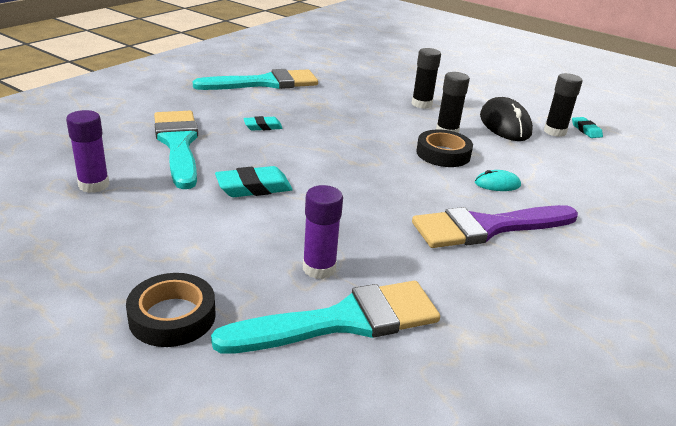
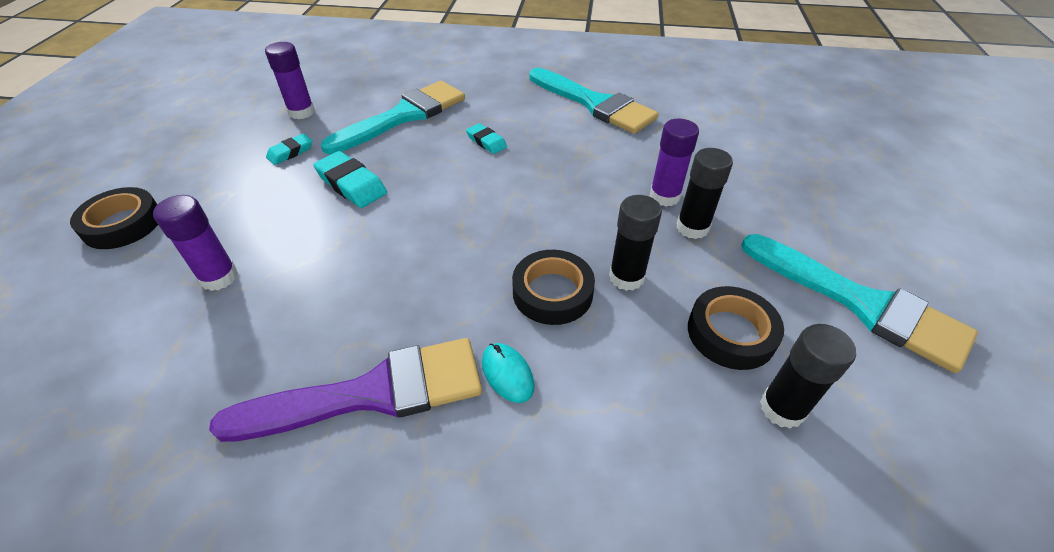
camera: 65 degrees right, 15 degrees up
turquoise brush [211,281,440,354] -> turquoise brush moved to [741,234,978,373]
purple brush [412,205,578,248] -> purple brush turned 120 degrees clockwise [209,338,482,442]
black mouse [480,97,533,141] -> black tape [688,286,784,370]
turquoise eraser [572,117,603,138] -> turquoise eraser moved to [266,133,312,165]
none -> purple glue stick [649,119,699,207]

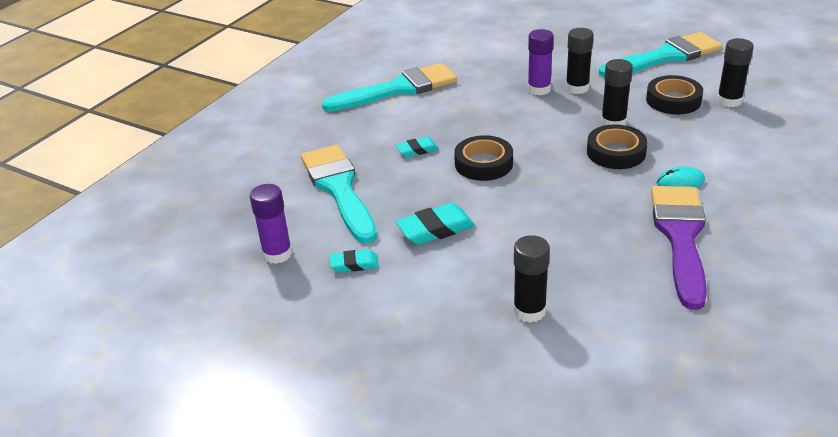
camera: 65 degrees left, 10 degrees down
black tape [70,187,158,249] -> black tape moved to [454,135,513,181]
purple glue stick [153,195,238,291] -> black glue stick [513,235,550,323]
turquoise eraser [266,133,312,165] -> turquoise eraser turned 75 degrees counterclockwise [329,250,379,272]

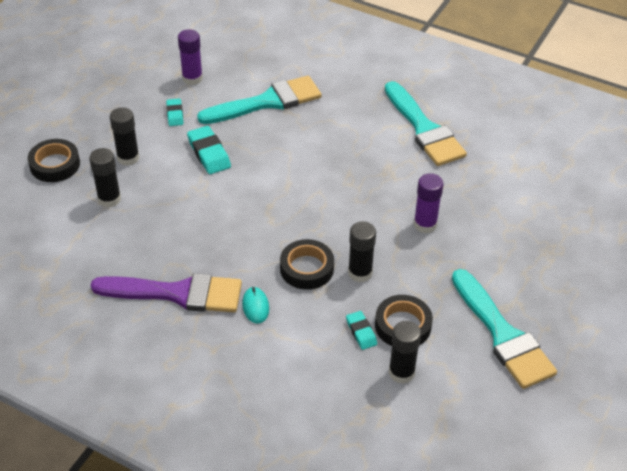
camera: 85 degrees right, 10 degrees up
turquoise eraser [396,137,439,157] -> turquoise eraser moved to [346,311,377,350]
black tape [454,135,513,181] -> black tape moved to [28,139,80,182]
black glue stick [566,28,594,94] -> black glue stick moved to [110,107,139,166]

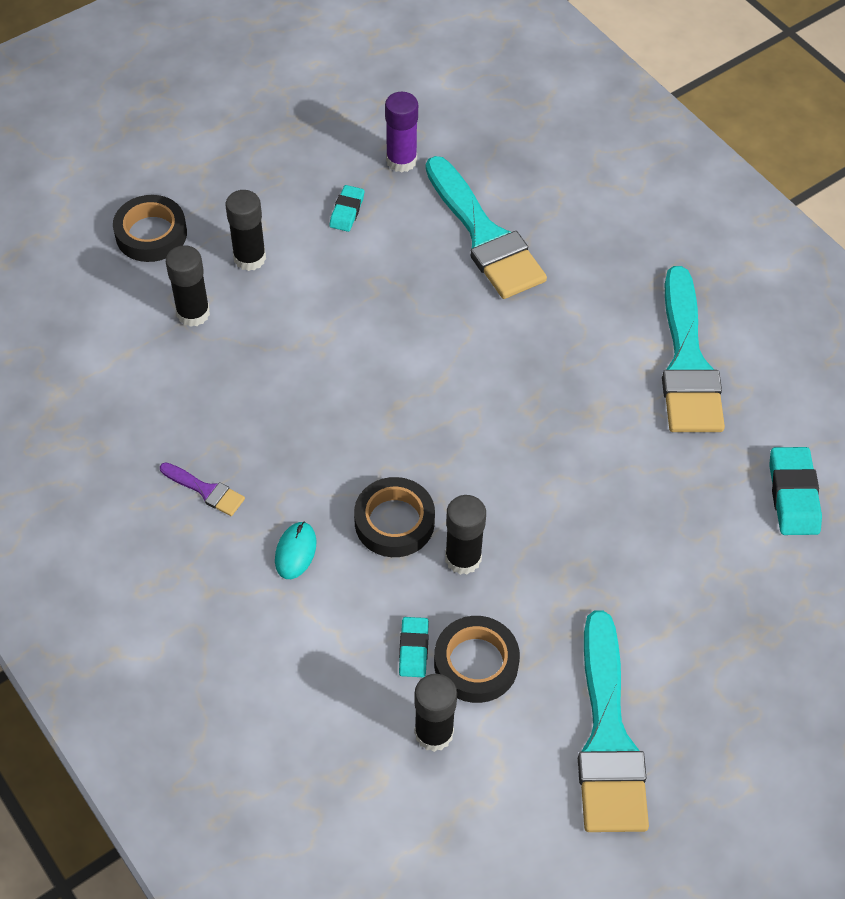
camera: 25 degrees right, 10 degrees up
purple brush [91,273,242,312] -> purple brush [160,462,245,516], size x0.44
turquoise eraser [187,126,231,174] -> turquoise eraser moved to [769,447,822,535]
turquoise brush [197,76,322,124] -> turquoise brush turned 60 degrees clockwise [426,156,547,299]
purple glue stick [414,173,443,233] -> none

